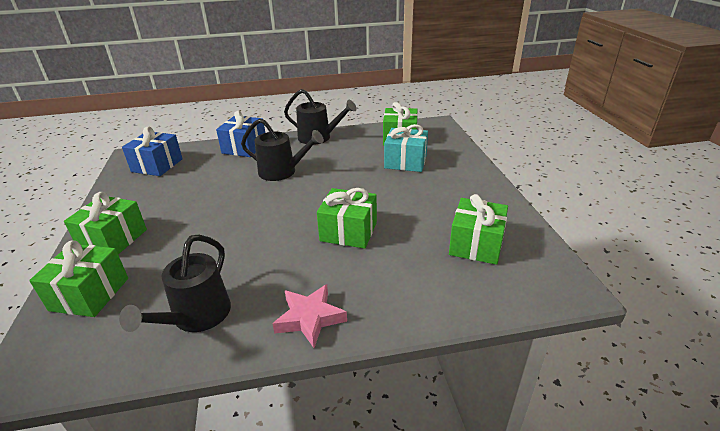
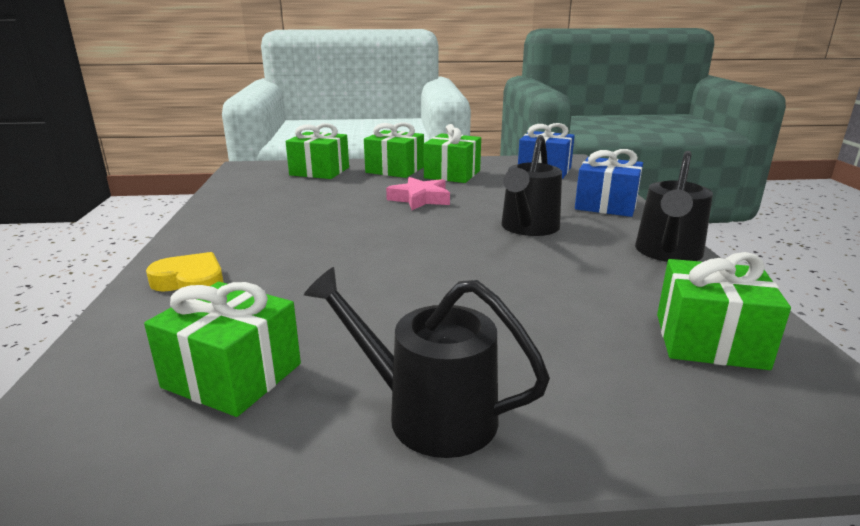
camera: 95 degrees right, 10 degrees down
black watering can [119,234,231,332] -> black watering can moved to [304,267,550,458]
pink star [272,284,347,348] -> pink star moved to [386,177,450,210]
green gift [317,188,377,249] -> green gift moved to [424,124,481,183]
turquoise gift [384,124,428,172] -> none
none -> yellow heart [146,252,224,291]

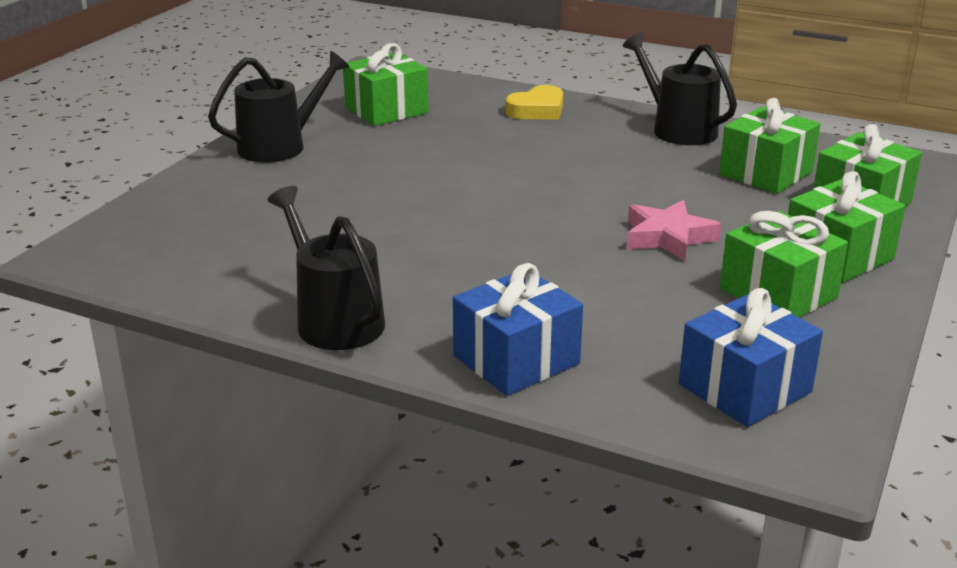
camera: 120 degrees right, 5 degrees up
black watering can [501,135,562,236] -> black watering can moved to [623,33,737,145]
green gift [657,252,791,370] -> green gift moved to [719,98,820,194]

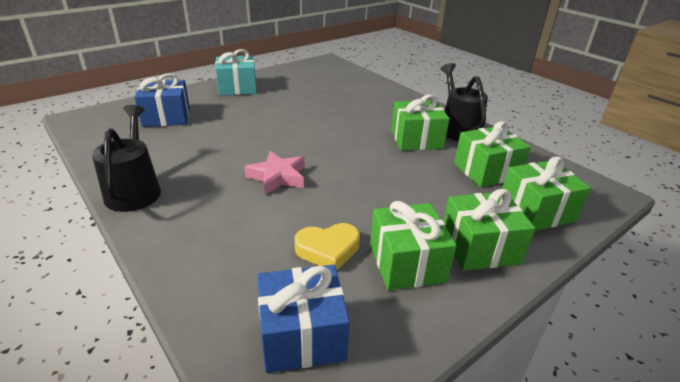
camera: 25 degrees right, 5 degrees up
black watering can [208,51,350,163] -> turquoise gift [215,49,257,96]
green gift [343,43,428,126] -> green gift moved to [391,95,450,150]
blue gift [453,263,583,396] -> blue gift moved to [134,73,190,127]
yellow heart [505,85,563,120] -> yellow heart moved to [295,223,360,270]
pink star [627,200,721,261] -> pink star moved to [244,151,305,195]

